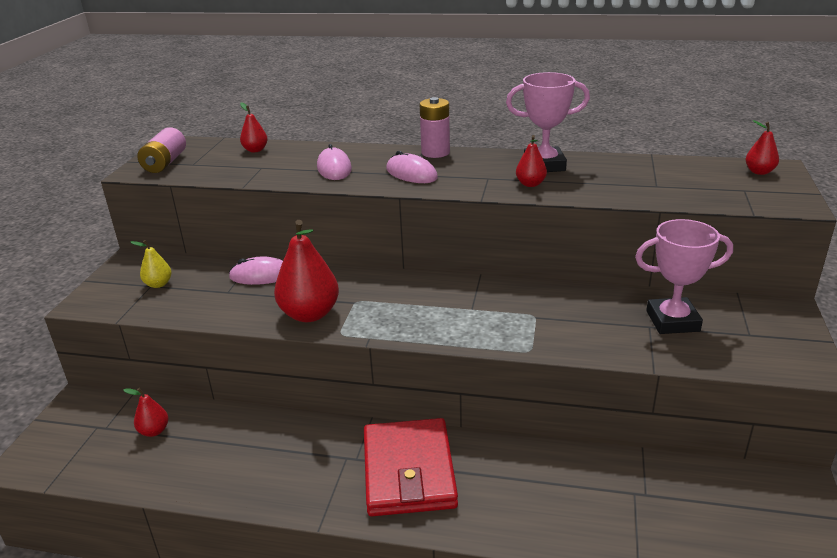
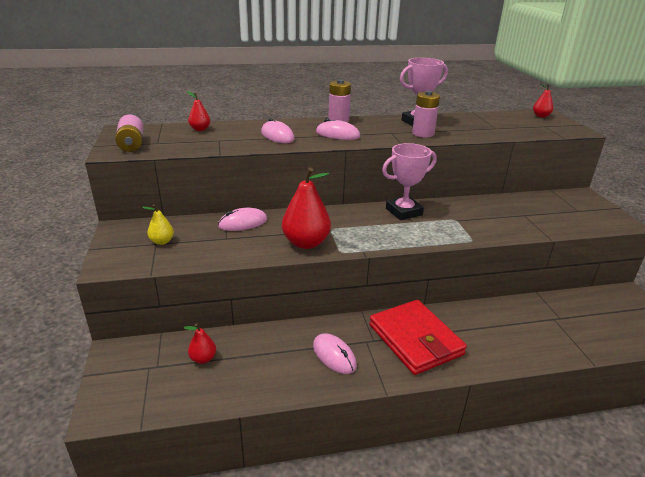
camera: 25 degrees left, 0 degrees up
red pear [516,135,547,187] -> pink battery [412,91,440,138]
pink trophy [635,219,733,334] -> pink trophy moved to [382,143,436,220]
none -> pink mouse [313,333,357,374]

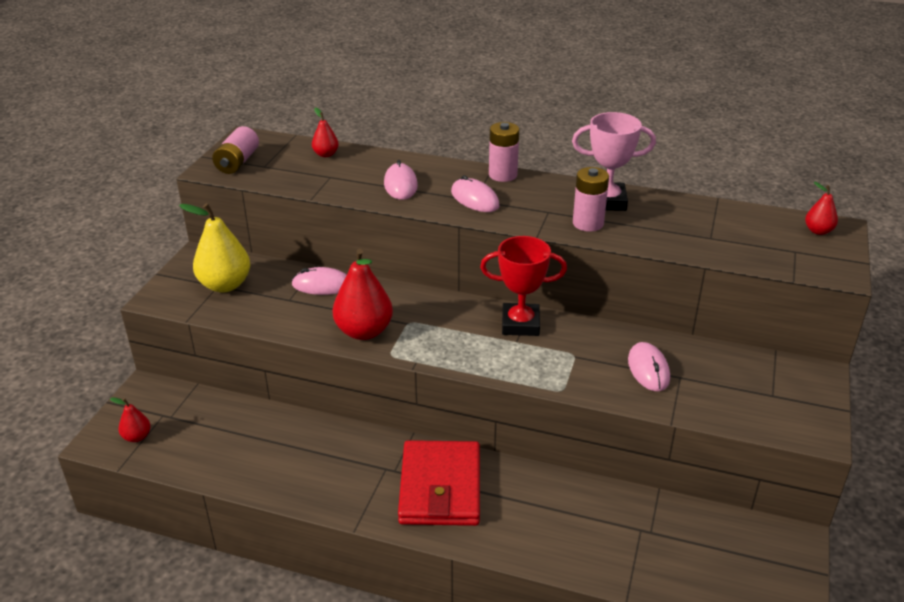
camera: 30 degrees right, 5 degrees up
yellow pear [142,204,174,245] -> yellow pear [179,203,250,293], size x1.95
red pear [184,323,216,364] -> red pear moved to [110,397,151,442]
pink mouse [313,333,357,374] -> pink mouse moved to [628,342,670,392]
pink trophy [382,143,436,220] -> red trophy [480,236,567,336]

